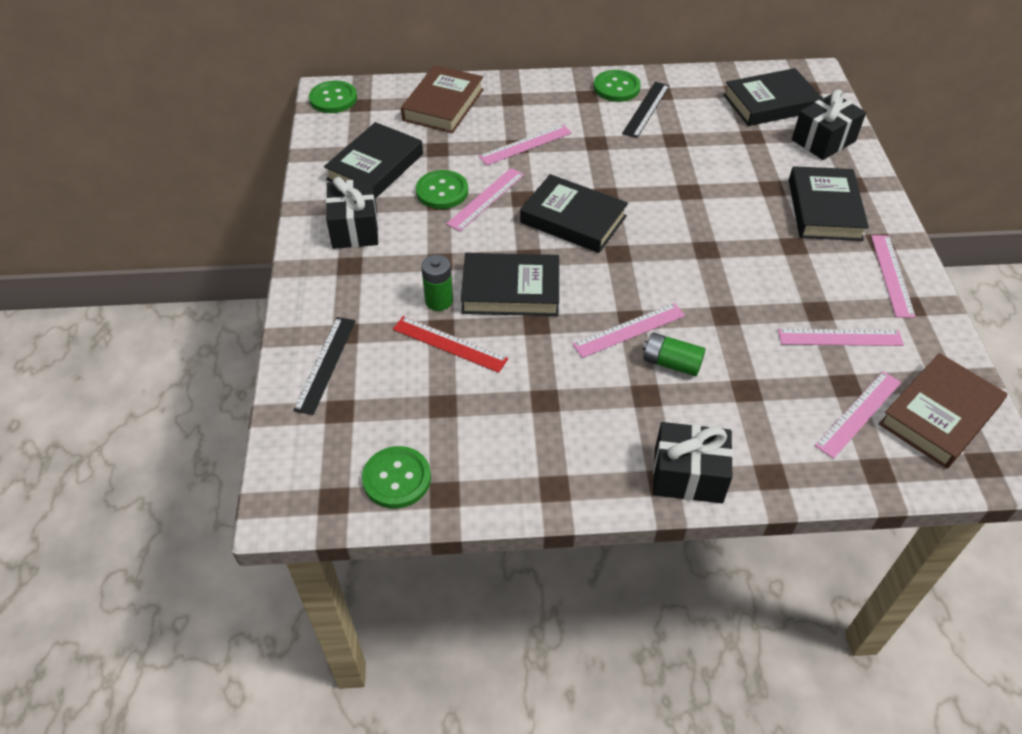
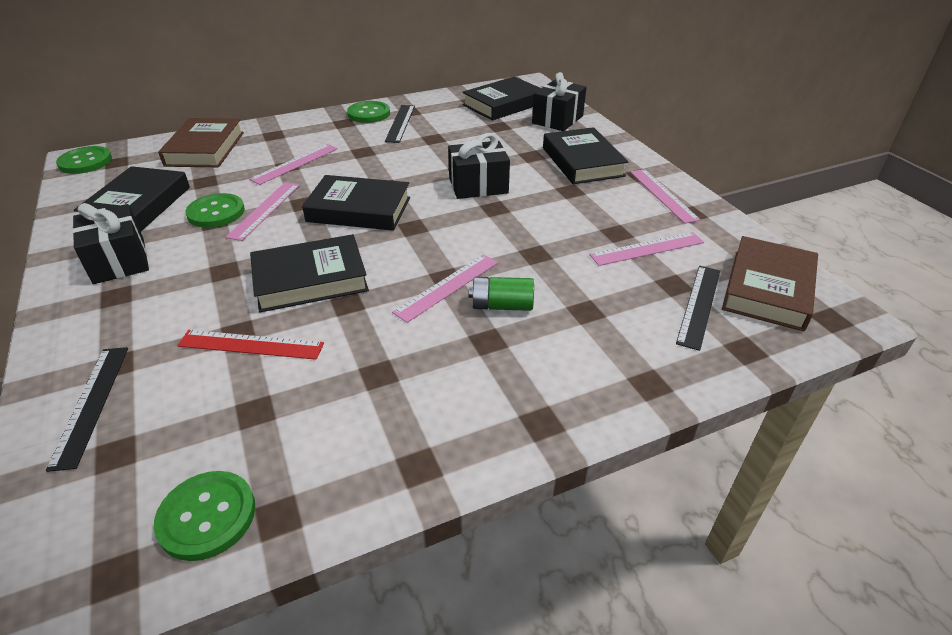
camera: 20 degrees left, 10 degrees down
green battery [421,255,453,311] -> none
black gift [653,422,733,503] -> black gift moved to [448,133,510,199]
pink ruler [815,371,901,459] -> black ruler [676,266,720,351]

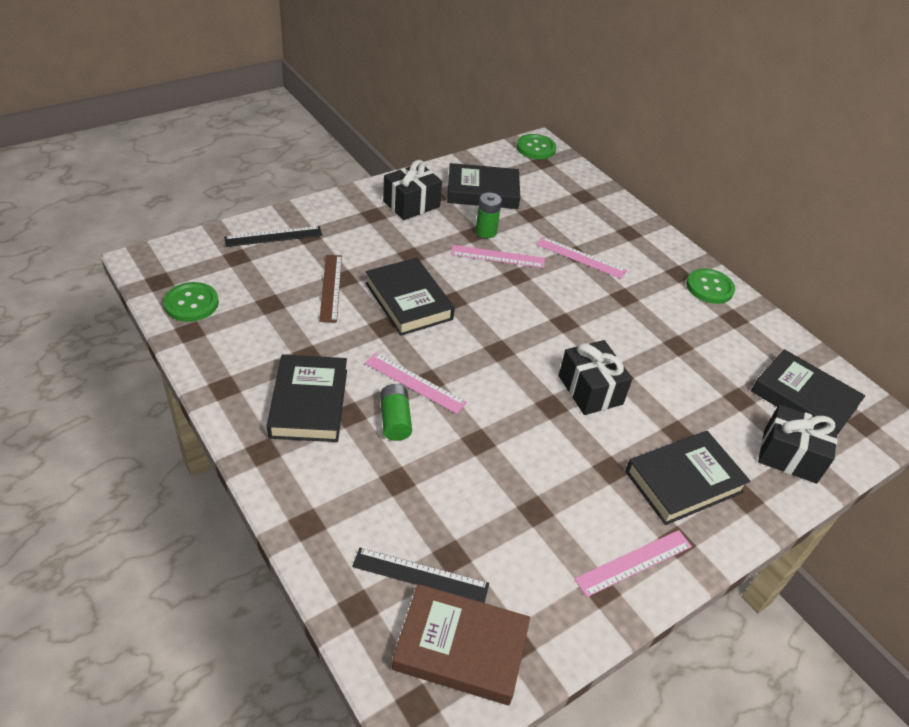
camera: 75 degrees right, 5 degrees up
brown book [158,118,244,167] -> none
red ruler [177,330,324,360] -> brown ruler [319,255,342,322]
green button [185,193,245,228] -> green battery [475,193,502,238]
black book [302,175,410,231] -> black book moved to [267,354,347,442]
black ruler [385,105,415,143] -> none
pink ruler [589,232,704,266] -> none

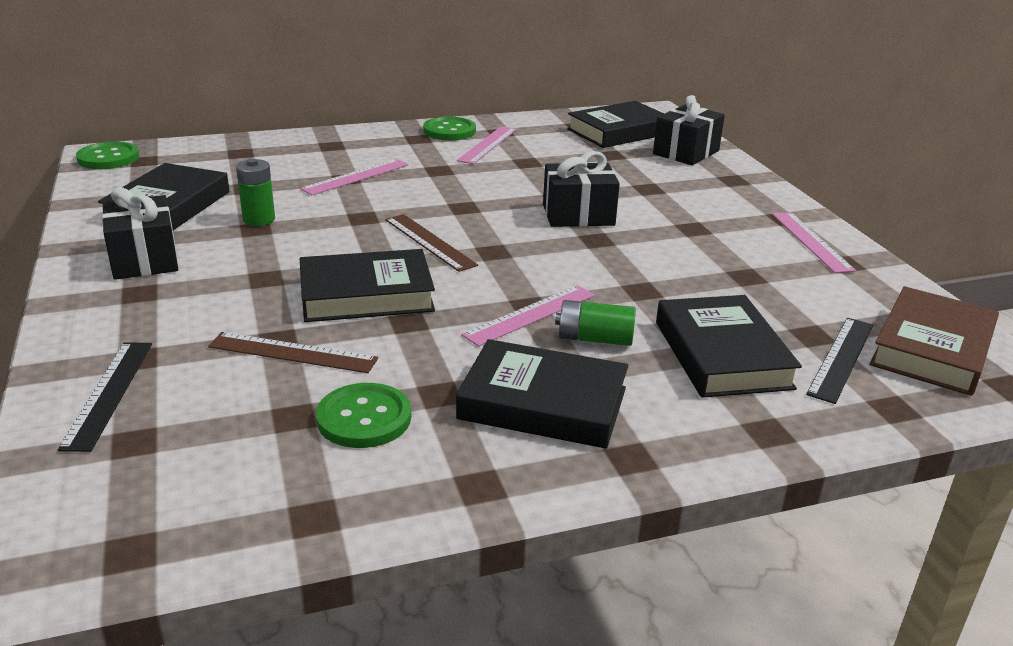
camera: 70 degrees left, 15 degrees down
green button [163,282,219,322] -> green button moved to [316,383,411,448]
pink ruler [451,245,545,268] -> pink ruler moved to [457,126,517,164]
black book [625,431,751,525] -> black book moved to [656,295,802,398]
none -> brown ruler [385,214,478,272]

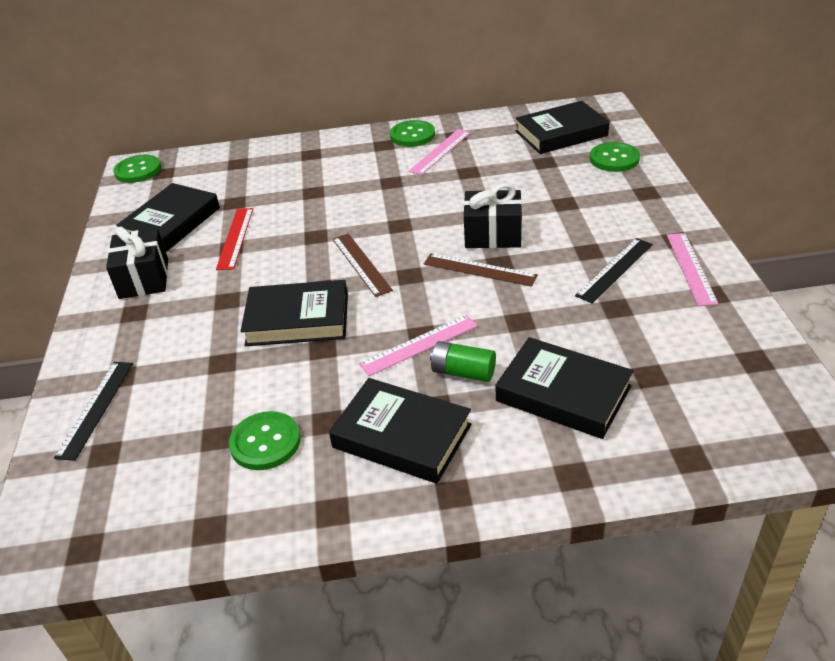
camera: 15 degrees right, 10 degrees up
brown ruler [208,332,378,373] -> brown ruler moved to [424,253,538,287]
green battery [236,159,275,226] -> red ruler [216,208,253,270]
pink ruler [300,159,409,195] -> none
black gift [653,95,725,165] -> green button [590,142,640,172]
black book [656,295,802,398] -> black book turned 60 degrees counterclockwise [495,337,633,439]
black ruler [806,318,873,404] -> black ruler moved to [575,238,653,303]
brown book [870,286,999,396] -> none

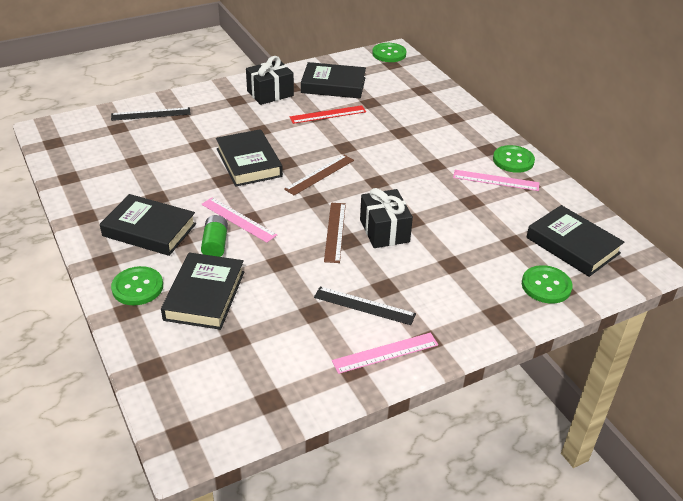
camera: 65 degrees right, 0 degrees up
green button [229,411,300,470] -> green button moved to [111,266,163,305]
black book [329,378,472,484] -> black book turned 75 degrees counterclockwise [100,194,196,256]

